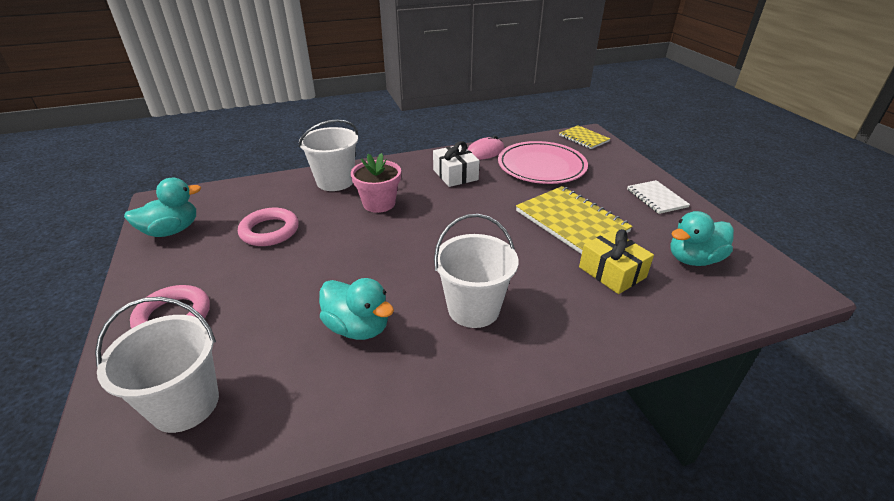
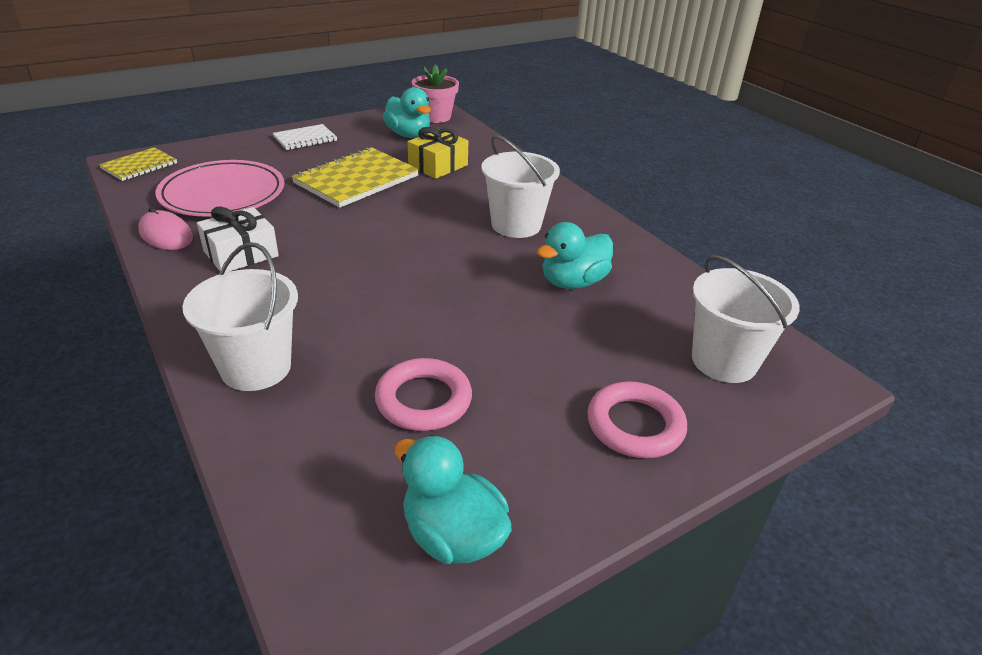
camera: 105 degrees left, 0 degrees up
turquoise duck [319,278,394,340] -> turquoise duck turned 150 degrees counterclockwise [537,222,613,289]
pink flower pot [351,153,401,213] -> pink flower pot moved to [412,64,459,123]

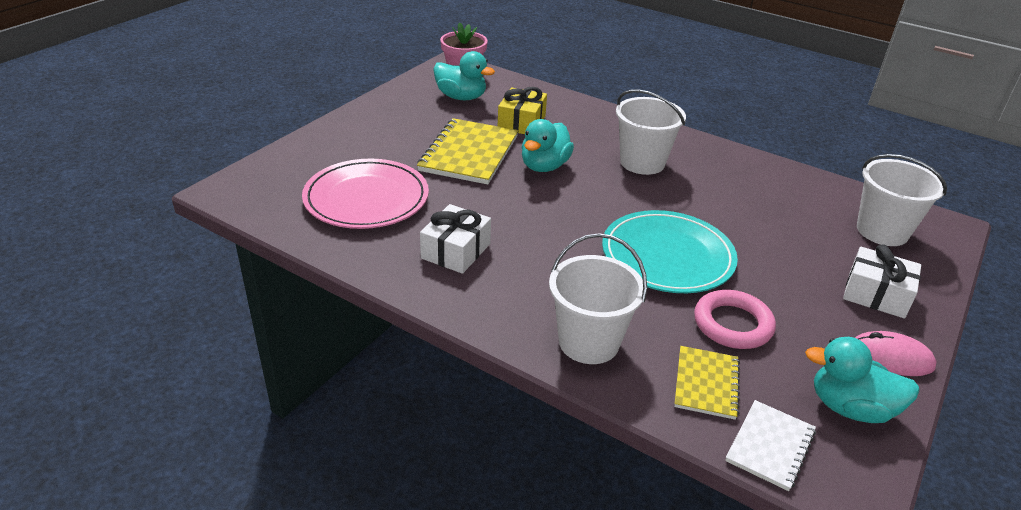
camera: 25 degrees left, 0 degrees up
yellow notebook [99,148,177,181] -> yellow notebook moved to [674,346,740,420]
pink mouse [138,207,193,250] -> pink mouse moved to [855,331,937,376]
white notebook [273,124,337,150] -> white notebook moved to [725,400,816,491]
turquoise duck [537,222,613,289] -> turquoise duck moved to [522,119,574,172]
pink ring [587,381,687,458] -> white gift [843,244,921,318]
none -> turquoise plate [602,210,738,293]

